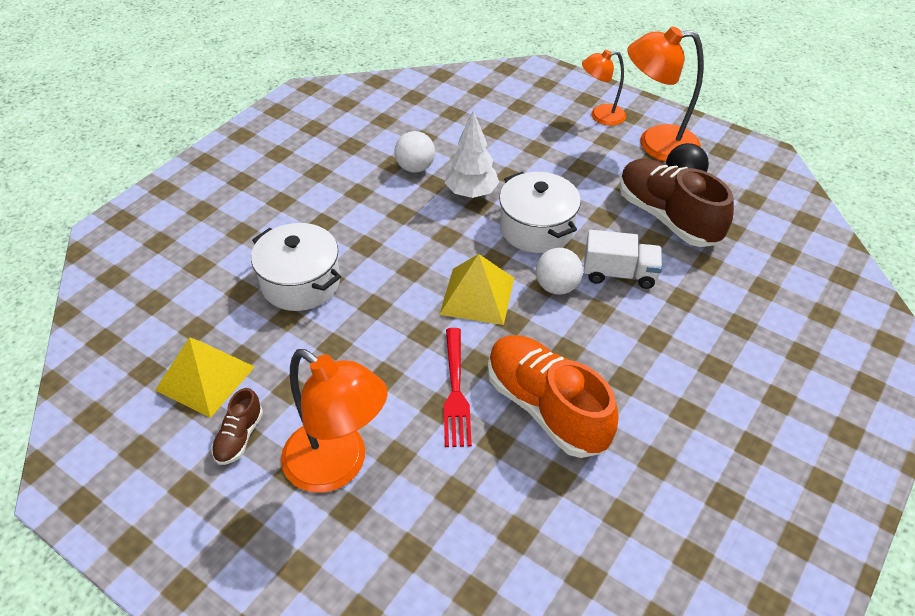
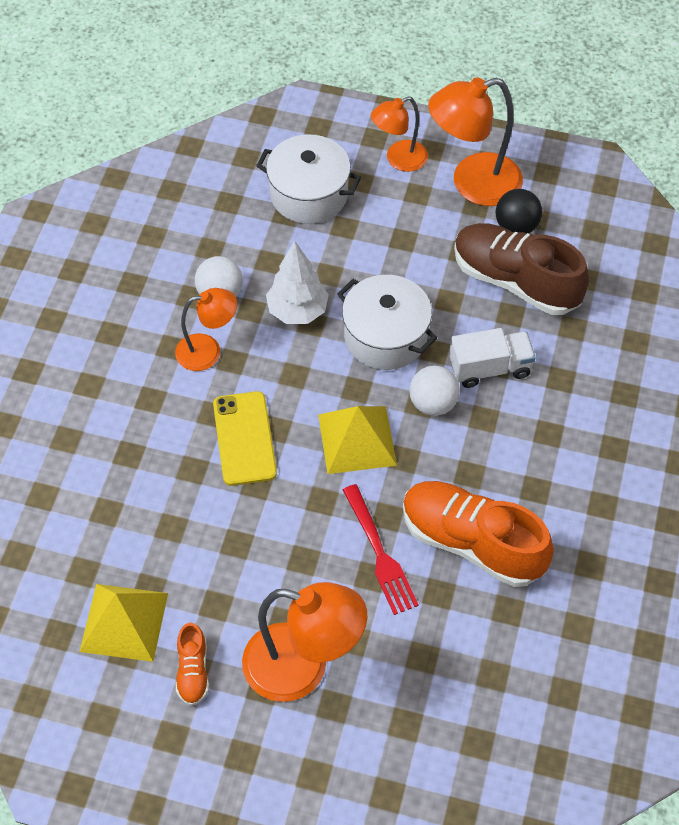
camera: 20 degrees left, 10 degrees up
brown shoe [211,388,263,465] -> orange shoe [176,623,209,706]
white pot [251,223,341,311] -> white pot moved to [256,134,361,224]
none -> orange lamp [175,288,237,371]
none -> yellow phone [213,391,277,486]

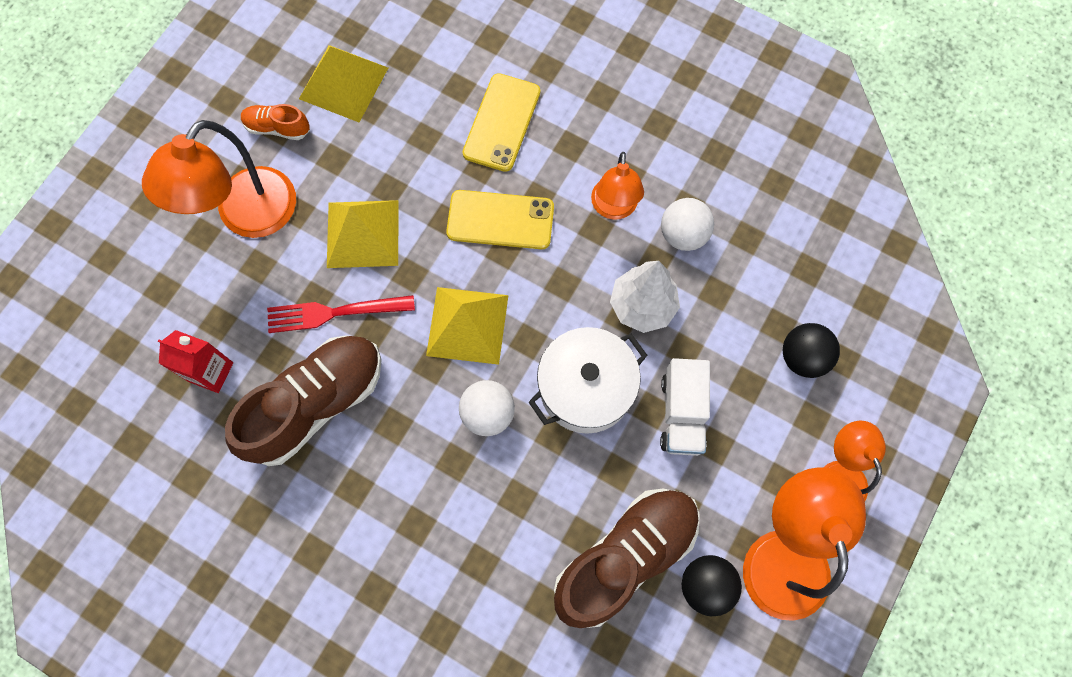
camera: 105 degrees right, 15 degrees up
white pot [256,134,361,224] -> black ball [783,323,840,378]
orange shoe [403,481,554,587] -> brown shoe [225,335,382,466]
white truck [449,328,536,388] -> white truck moved to [660,358,710,456]
none -> red carton [158,330,233,393]
none -> yellow pyramid [327,200,399,268]
none -> yellow phone [462,73,540,172]

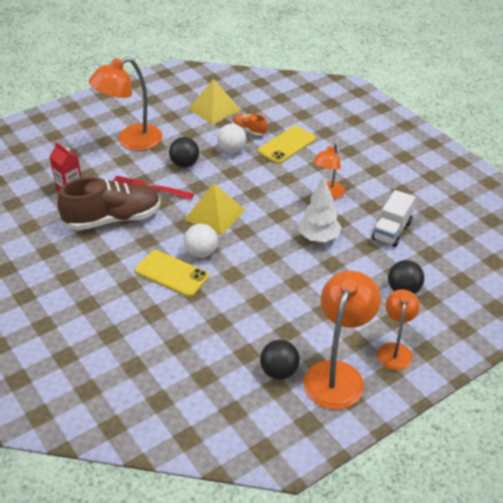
camera: 25 degrees right, 30 degrees down
orange shoe [241,104,310,140] -> orange shoe moved to [233,114,267,136]
yellow pyramid [327,200,399,268] -> black ball [169,137,199,168]
yellow phone [446,190,554,249] -> yellow phone moved to [135,250,209,297]
white pot [529,327,647,434] -> none
brown shoe [554,489,700,628] -> none
white truck [660,358,710,456] -> white truck moved to [372,190,415,247]
white ball [661,198,714,251] -> white ball moved to [217,124,246,154]

